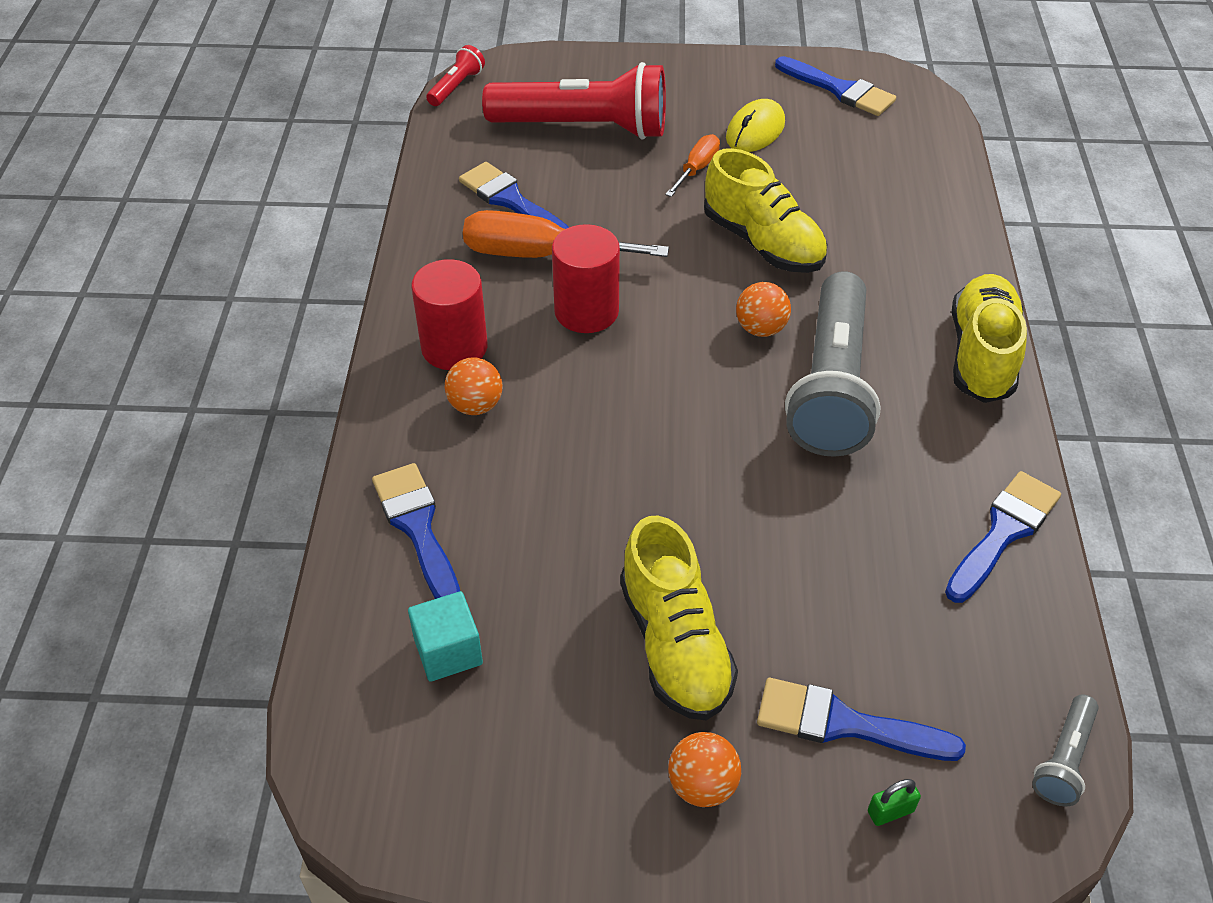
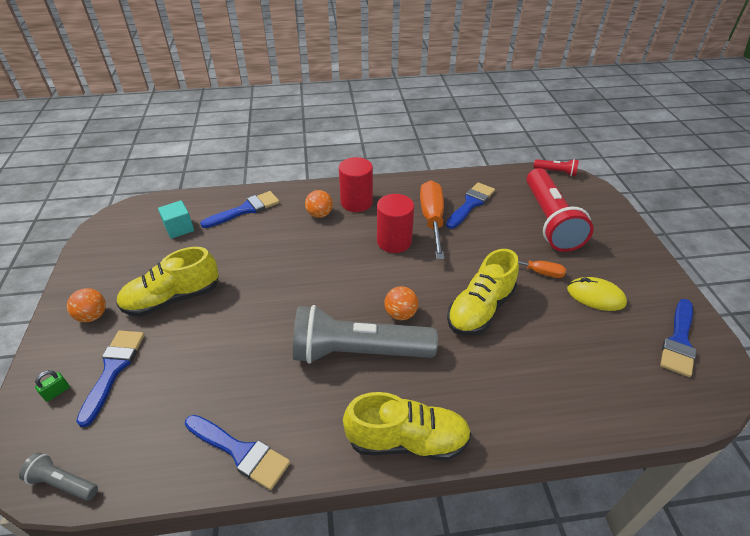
camera: 80 degrees right, 5 degrees down
green padlock [868,779,921,826] -> green padlock turned 75 degrees clockwise [35,370,70,402]

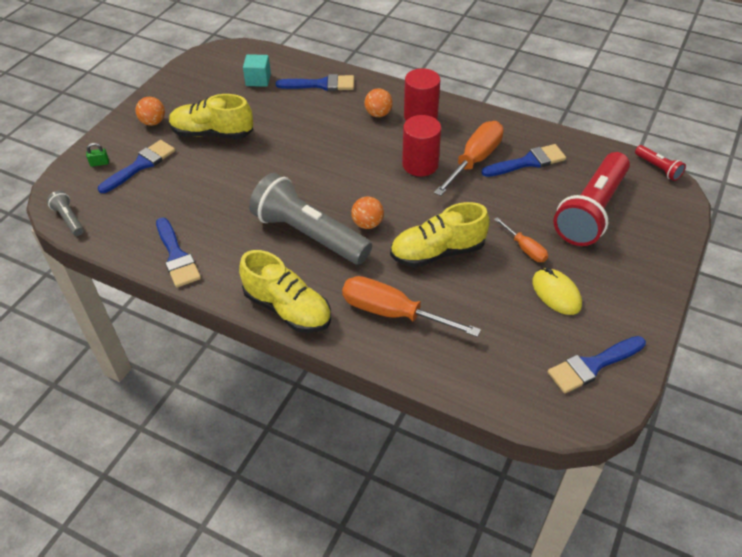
camera: 35 degrees right, 5 degrees up
none -> orange screwdriver [342,276,481,337]

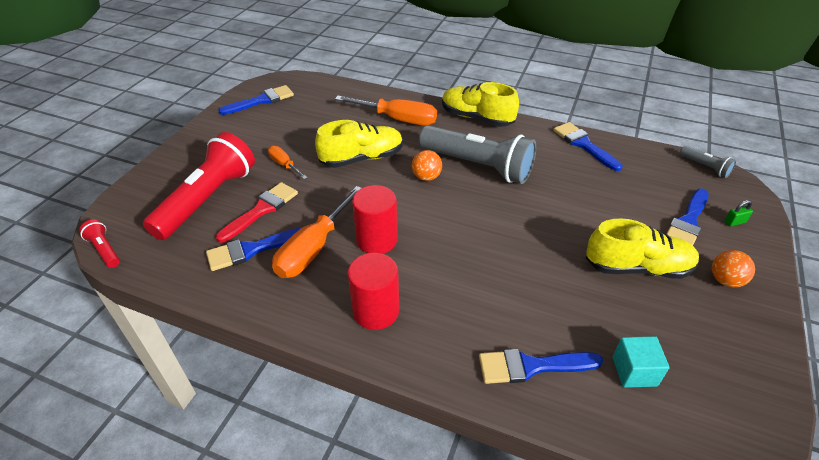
camera: 175 degrees right, 5 degrees down
orange ball [365,88,393,117] -> none
yellow mouse [532,268,582,315] -> none
none -> red brush [216,182,298,243]

